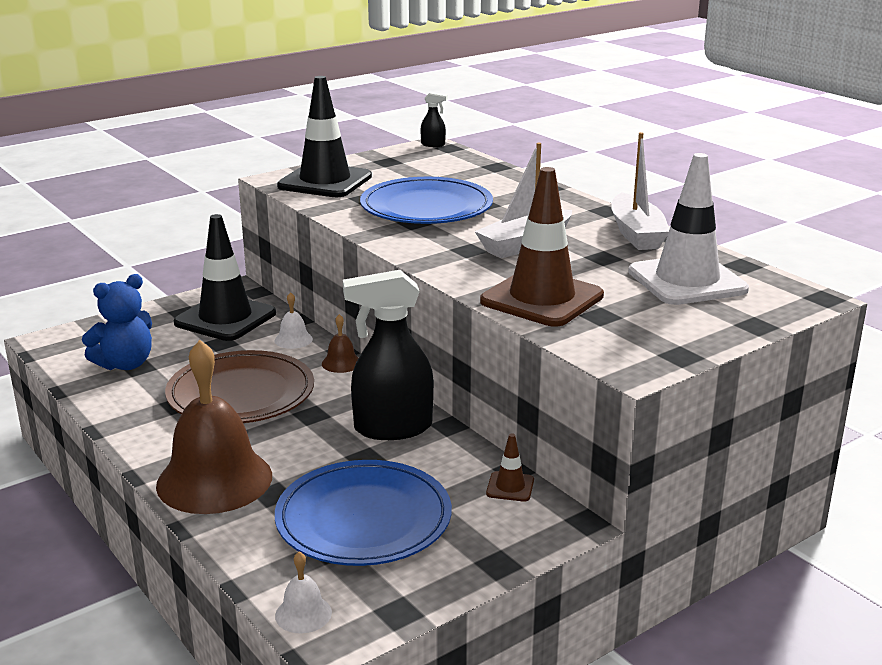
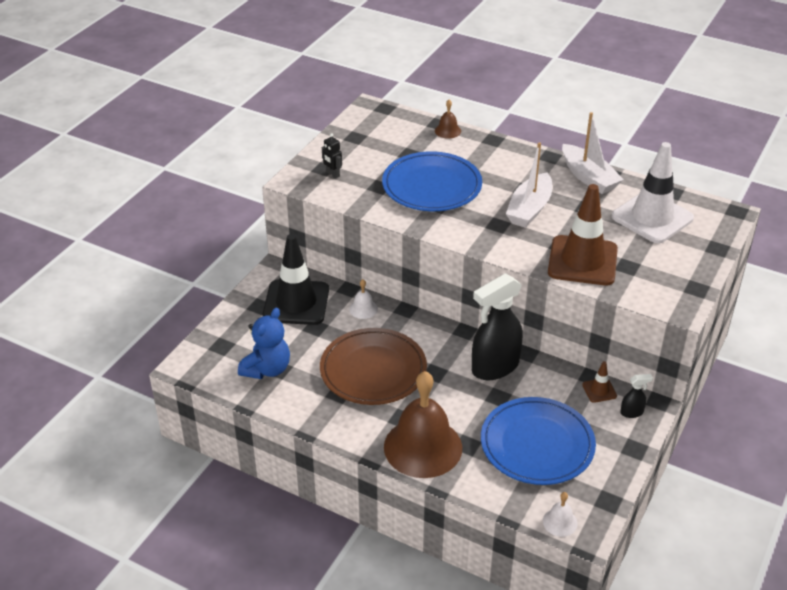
camera: 25 degrees left, 15 degrees up
black traffic cone [277,76,372,197] -> black robot [322,133,342,179]
brown bell [322,314,358,373] -> brown bell moved to [435,100,461,139]
black spray bottle [421,92,447,147] -> black spray bottle moved to [620,374,653,418]

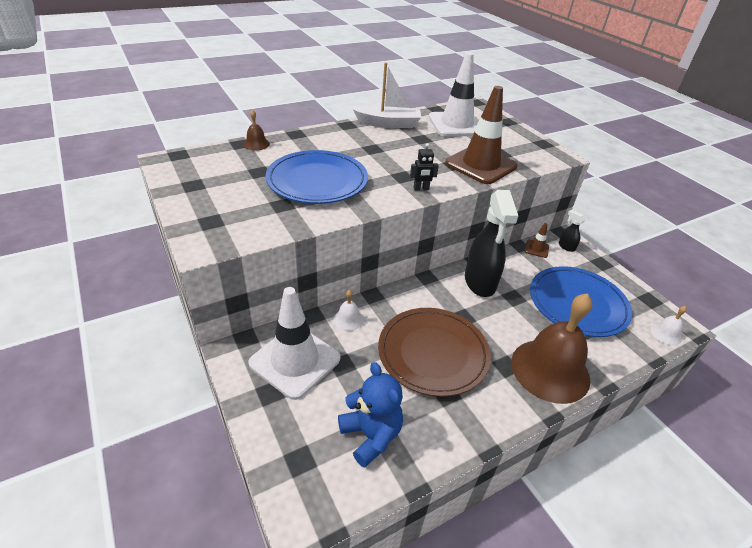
camera: 60 degrees left, 0 degrees up
black traffic cone [263,234,329,325] -> white traffic cone [248,287,340,400]
black robot [322,133,342,179] -> black robot moved to [410,143,439,191]
white boat [506,142,552,228] -> none
black spray bottle [620,374,653,418] -> black spray bottle turned 60 degrees counterclockwise [559,210,585,252]

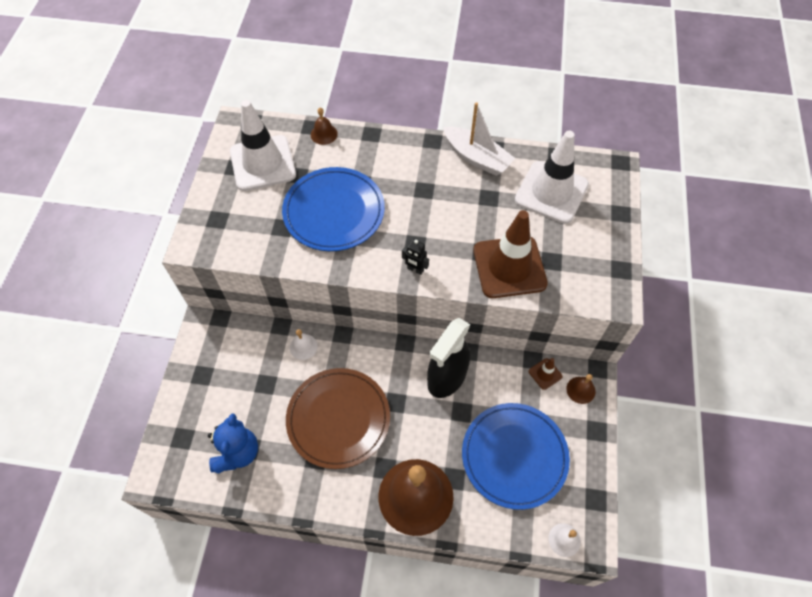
camera: 40 degrees right, 20 degrees up
white traffic cone [248,287,340,400] -> white traffic cone moved to [230,100,296,191]
black spray bottle [559,210,585,252] -> brown bell [567,374,595,404]

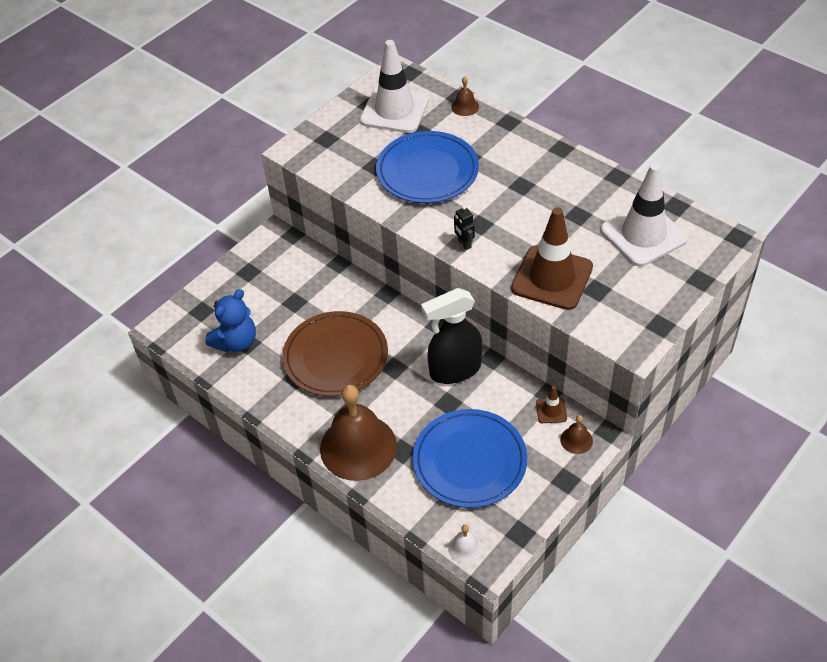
camera: 35 degrees right, 10 degrees down
white bell [290,329,318,360] -> none
white boat [443,102,515,176] -> none

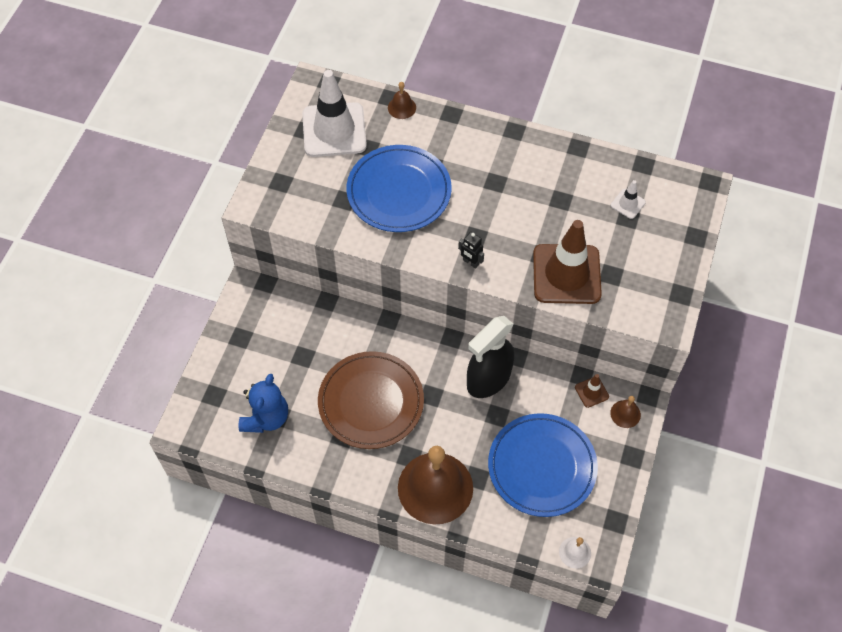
camera: 25 degrees left, 10 degrees up
white traffic cone [601,163,688,266] -> white traffic cone [611,180,646,219], size x0.43

